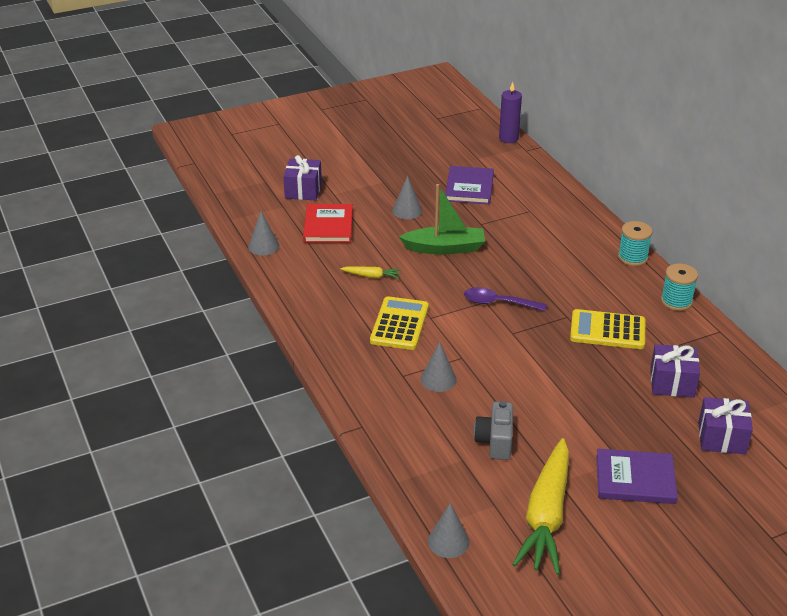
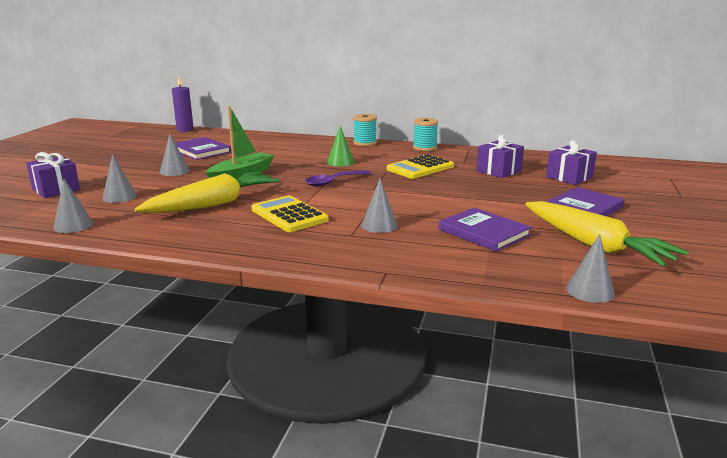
camera: 50 degrees left, 15 degrees down
red book [303,204,353,243] -> grey cone [102,154,137,203]
yellow carrot [340,266,401,279] -> yellow carrot [135,172,280,213], size x2.34
grey camera [474,401,513,460] -> purple book [439,208,532,252]
none -> green cone [327,126,354,166]

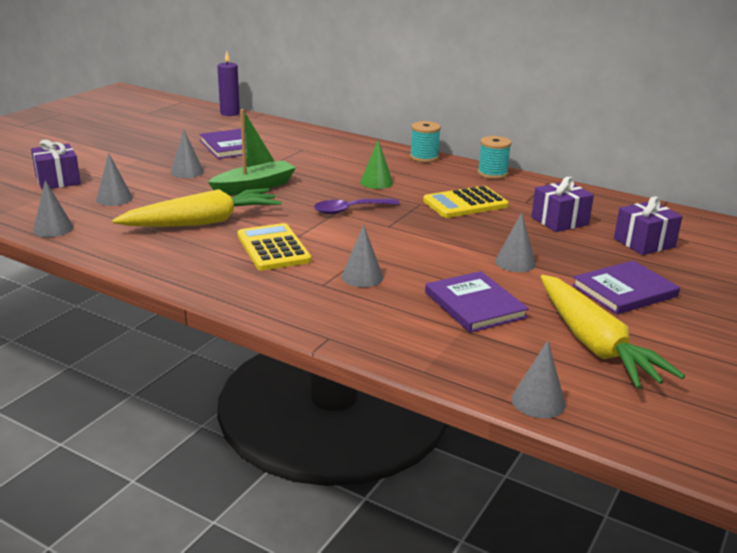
camera: 15 degrees right, 5 degrees up
none -> grey cone [495,212,536,272]

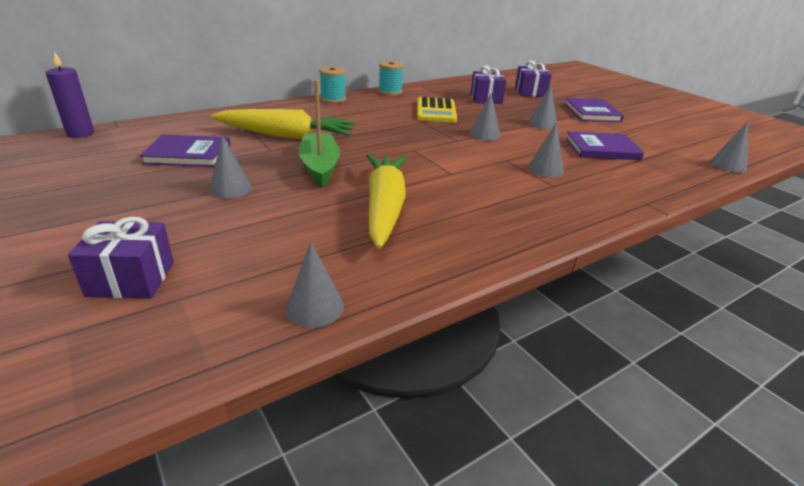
camera: 65 degrees left, 5 degrees up
grey cone [96,153,133,206] -> grey cone moved to [469,94,500,141]
yellow calculator [237,223,311,271] -> none
purple spoon [314,199,399,214] -> none
green cone [360,140,393,189] -> none
yellow carrot [541,275,685,389] -> yellow carrot moved to [211,109,356,140]

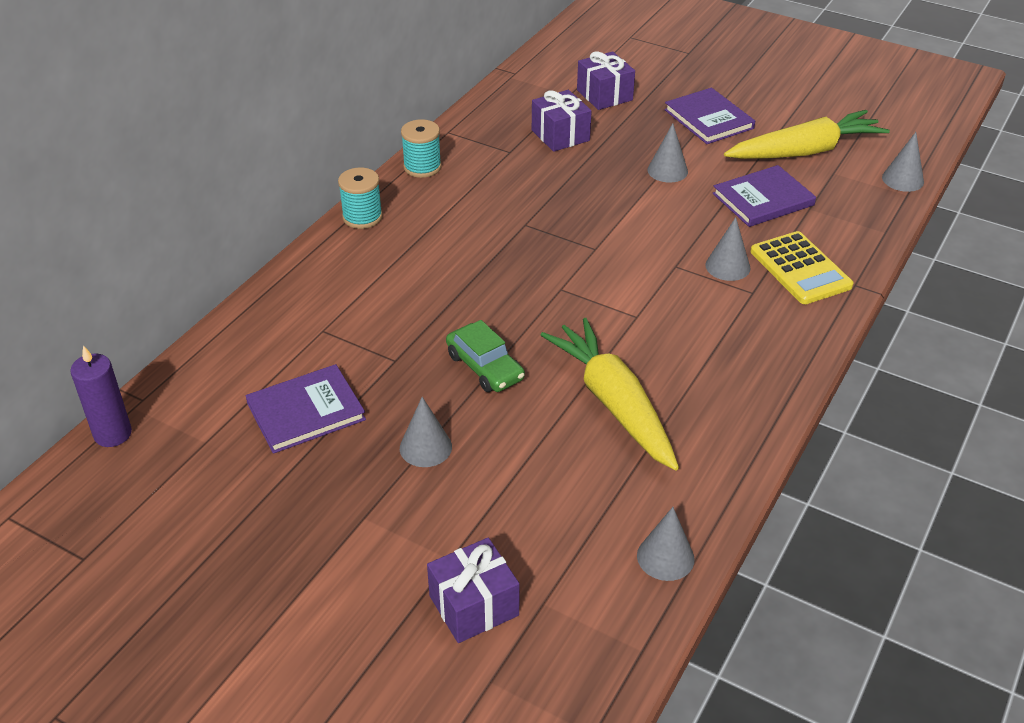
camera: 25 degrees left, 10 degrees up
yellow carrot [211,109,356,140] -> yellow carrot moved to [724,110,890,159]
green boat [298,80,340,187] -> green car [446,320,525,392]
yellow calculator [417,97,457,122] -> yellow calculator moved to [750,231,853,304]
grey cone [469,94,500,141] -> none

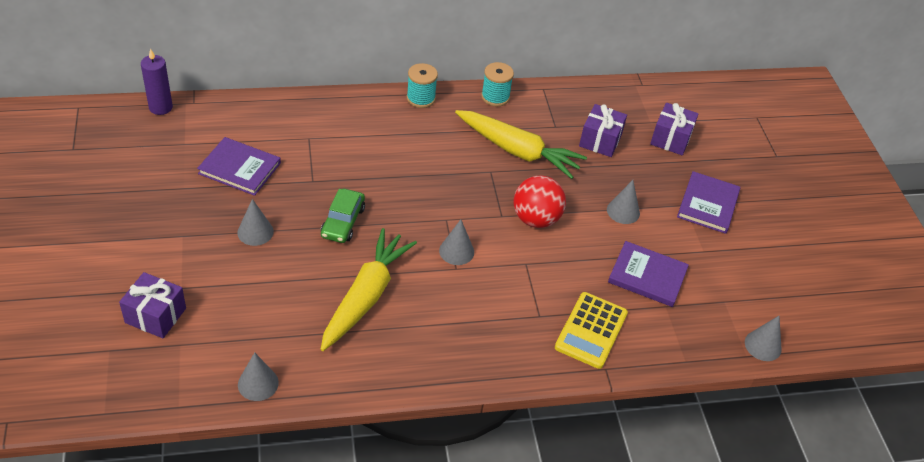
camera: 45 degrees right, 5 degrees up
grey cone [705,217,751,281] -> grey cone moved to [439,220,474,265]
yellow carrot [724,110,890,159] -> yellow carrot moved to [455,110,587,179]
none -> red ball [514,176,566,228]

